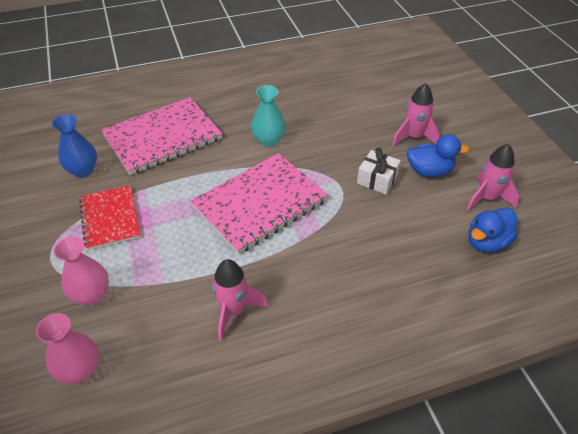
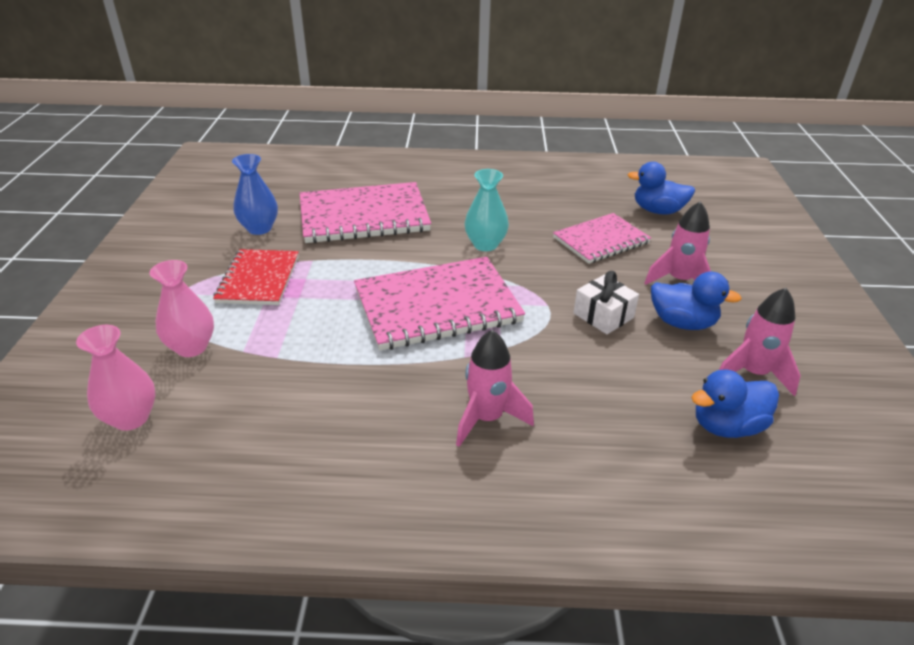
camera: 20 degrees right, 10 degrees down
pink rocket [212,259,268,341] -> pink rocket moved to [456,330,534,447]
none -> pink notebook [553,213,651,264]
none -> blue duck [628,162,695,215]

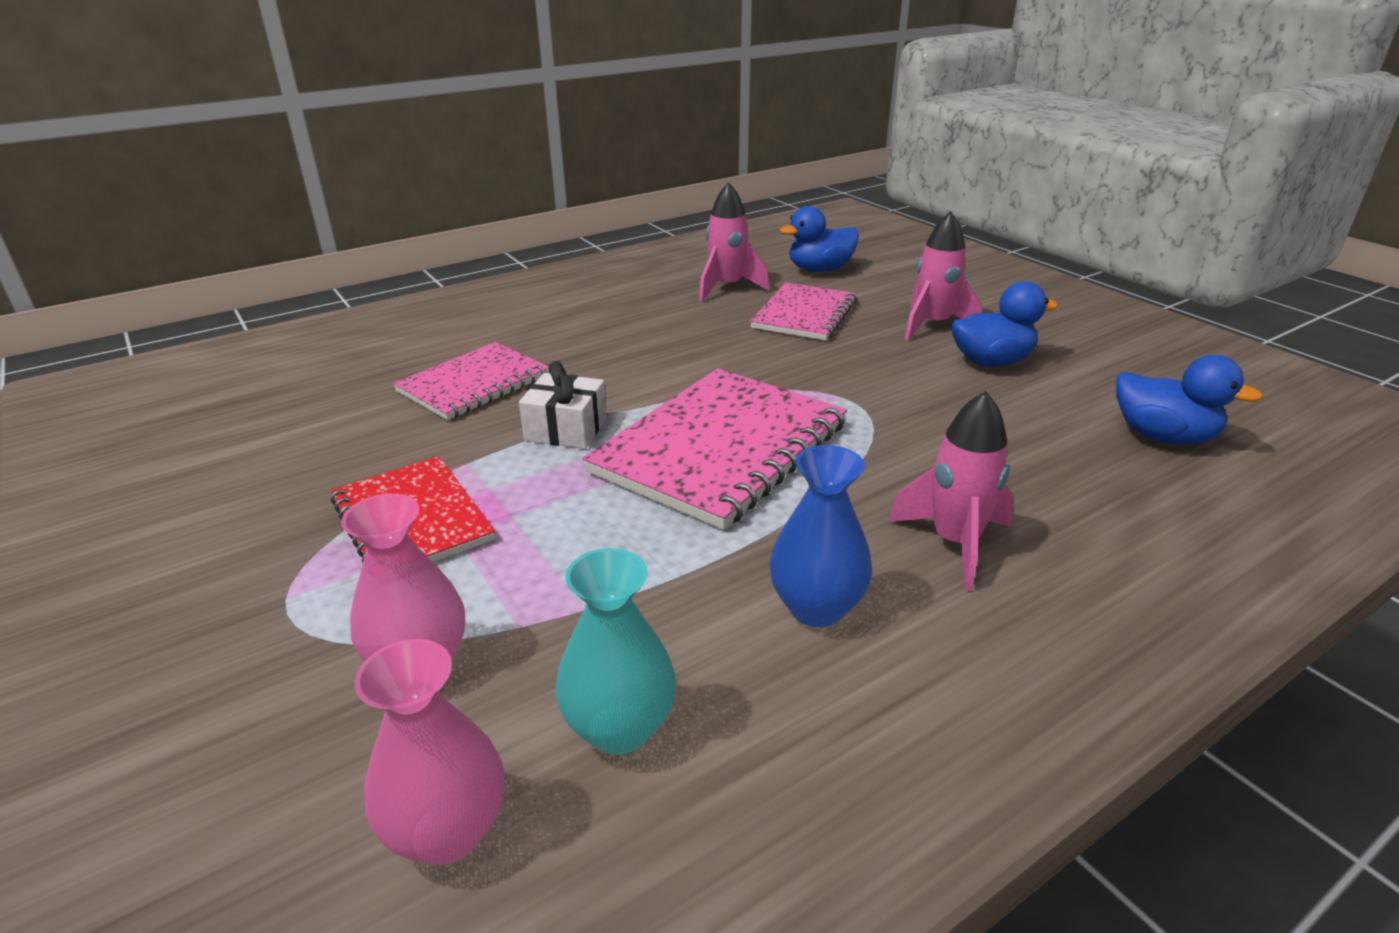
camera: 35 degrees left, 5 degrees down
blue vase [232,154,278,235] -> blue vase moved to [770,445,872,627]
pink notebook [300,182,431,243] -> pink notebook [393,342,549,420], size x0.62
turquoise vase [465,169,509,251] -> turquoise vase moved to [556,548,676,755]
white gift [574,271,639,334] -> white gift moved to [519,361,607,449]
blue duck [691,369,779,438] -> blue duck turned 90 degrees counterclockwise [1116,355,1263,445]
pink rocket [719,288,801,396] -> pink rocket moved to [699,182,770,302]

